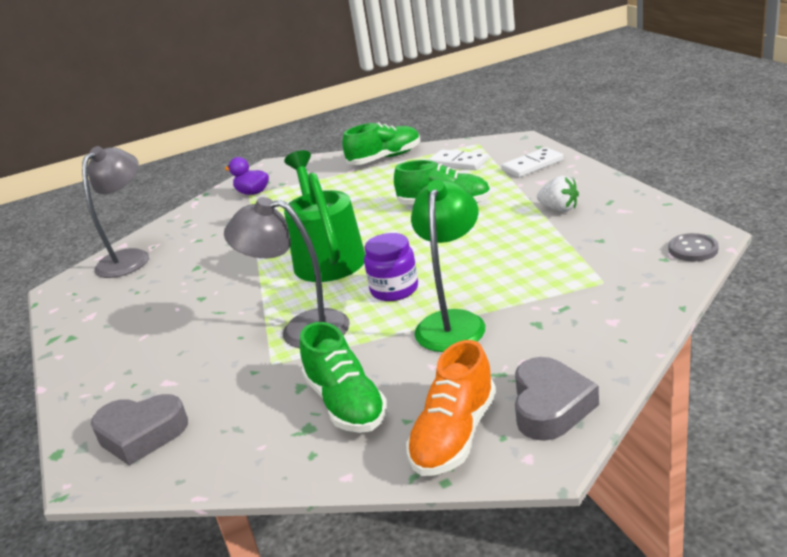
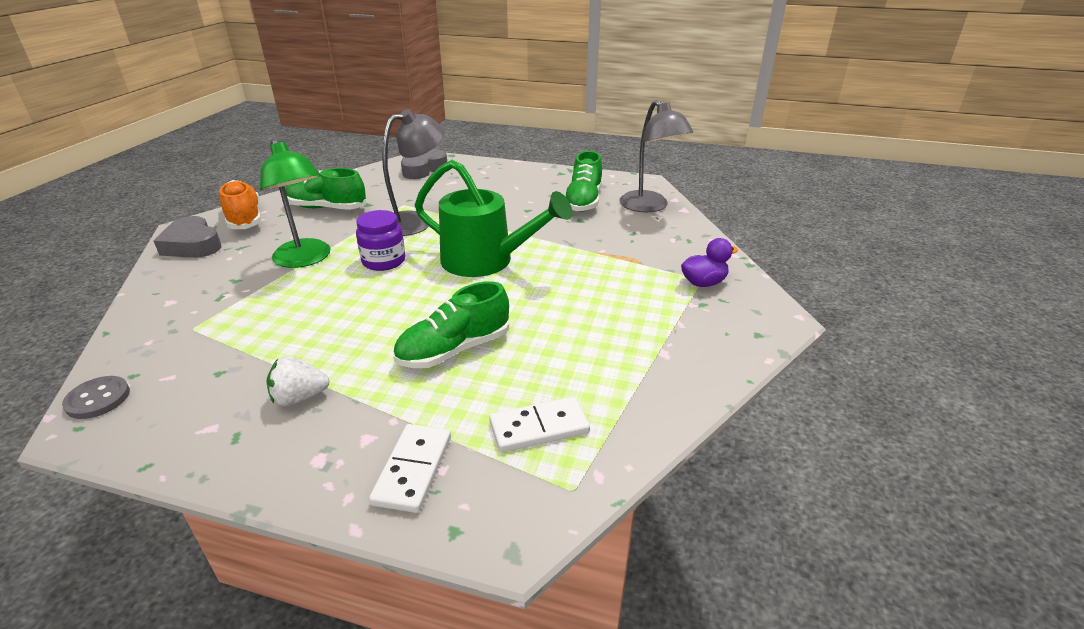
camera: 125 degrees right, 5 degrees up
green shoe [342,123,420,165] -> green shoe moved to [565,151,602,212]

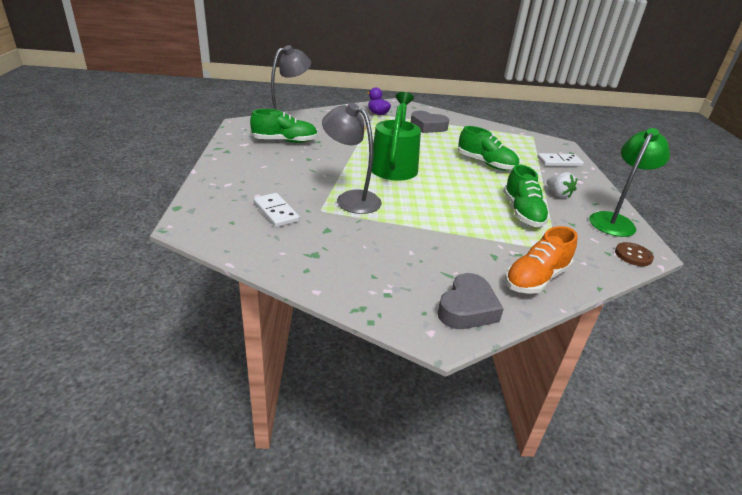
camera: 110 degrees left, 0 degrees up
grey button [62,376,130,419] -> brown button [615,242,654,266]
orange shoe [219,180,261,229] -> orange shoe moved to [505,226,578,294]
green lamp [260,139,330,268] -> green lamp moved to [589,128,670,237]
green shoe [285,168,366,210] -> green shoe moved to [503,164,550,227]
purple jar [356,210,406,271] -> none
grey heart [401,149,447,179] -> grey heart moved to [411,111,449,133]
white domino [489,397,590,452] -> white domino moved to [254,193,300,227]

